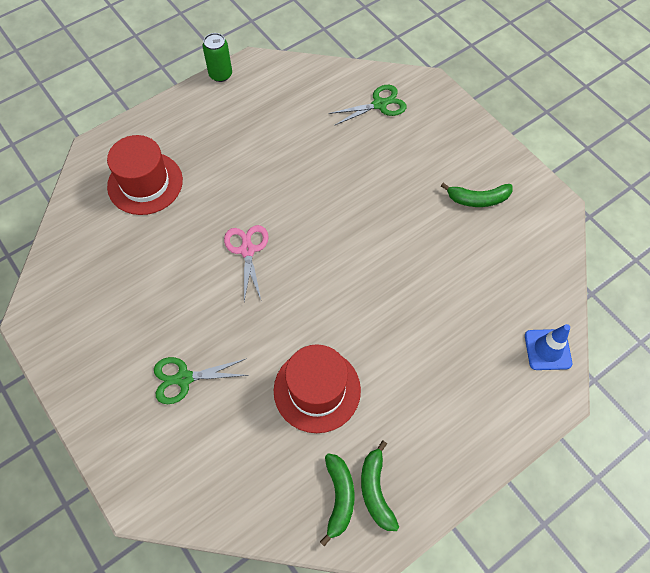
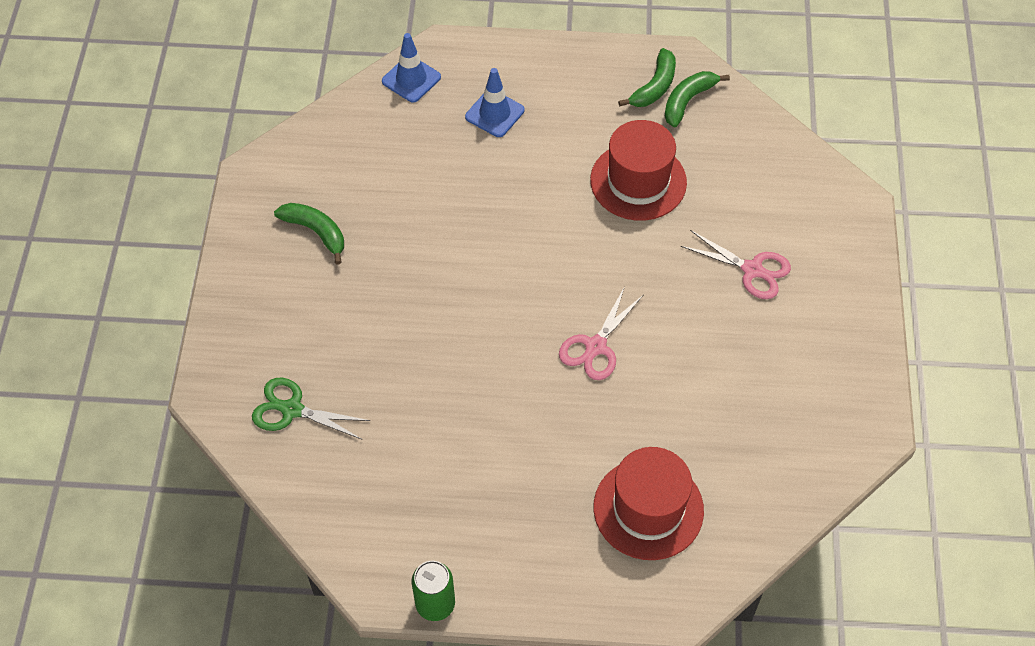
camera: 140 degrees left, 5 degrees down
green scissors [154,357,249,404] -> pink scissors [681,230,791,299]
none -> blue traffic cone [465,68,525,137]

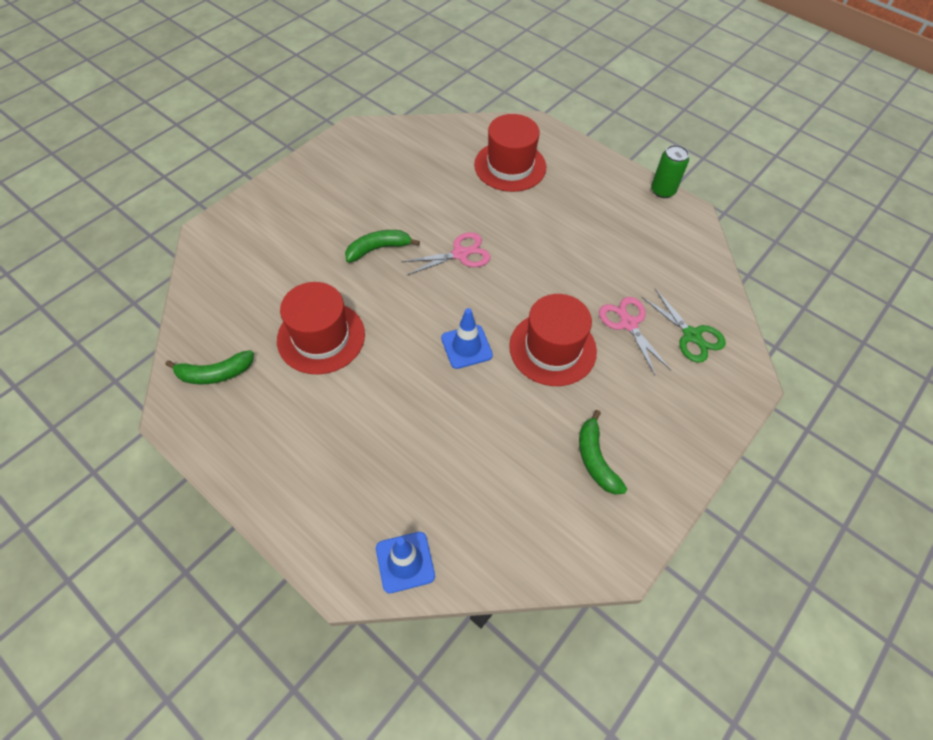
camera: 145 degrees left, 0 degrees up
blue traffic cone [465,68,525,137] -> blue traffic cone moved to [441,308,493,369]
green banana [618,48,676,107] -> green banana moved to [345,230,420,263]
pink scissors [681,230,791,299] -> pink scissors moved to [599,297,671,376]
none -> red hat [509,294,597,386]

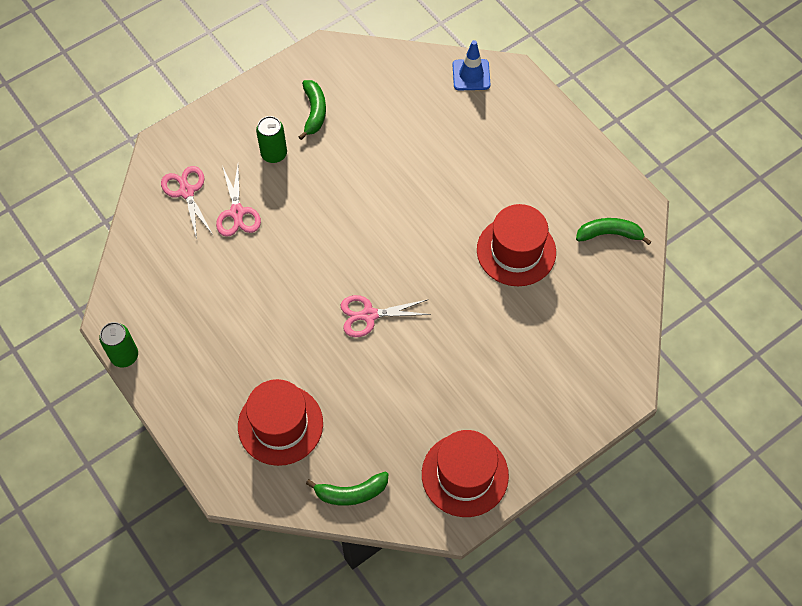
camera: 165 degrees left, 5 degrees up
green banana [345,230,420,263] -> green banana moved to [306,472,388,506]
blue traffic cone [441,308,493,369] -> none
red hat [509,294,597,386] -> red hat moved to [422,430,509,517]
green scissors [642,289,726,363] -> pink scissors [161,166,213,239]
none -> green can [256,116,287,163]

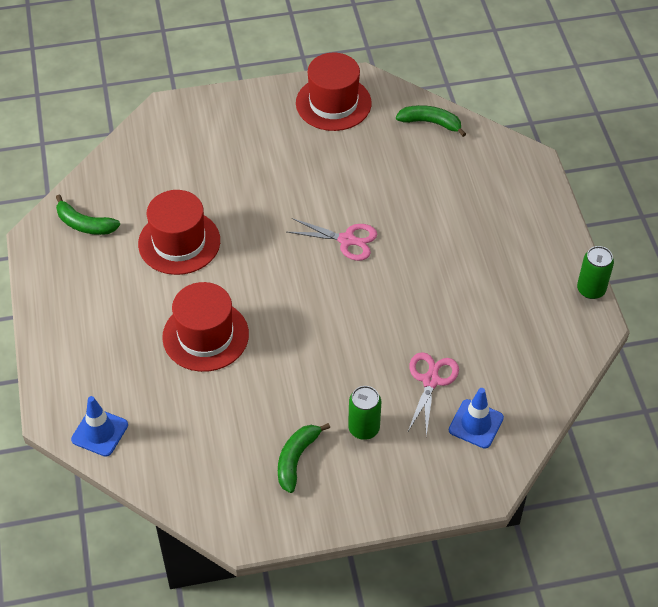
camera: 155 degrees left, 10 degrees down
pink scissors [161,166,213,239] -> blue traffic cone [449,388,504,449]
red hat [238,379,323,466] -> red hat moved to [162,282,249,372]

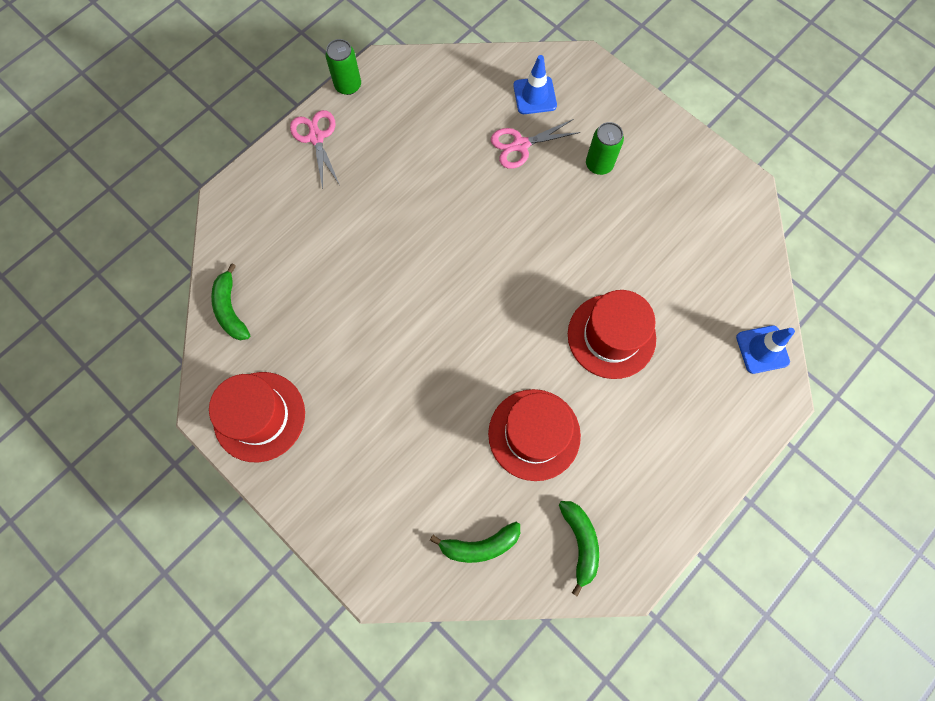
camera: 125 degrees left, 20 degrees up
green banana [278,423,330,493] -> green banana moved to [430,522,520,563]
pink scissors [287,218,377,261] -> pink scissors moved to [290,110,340,189]

